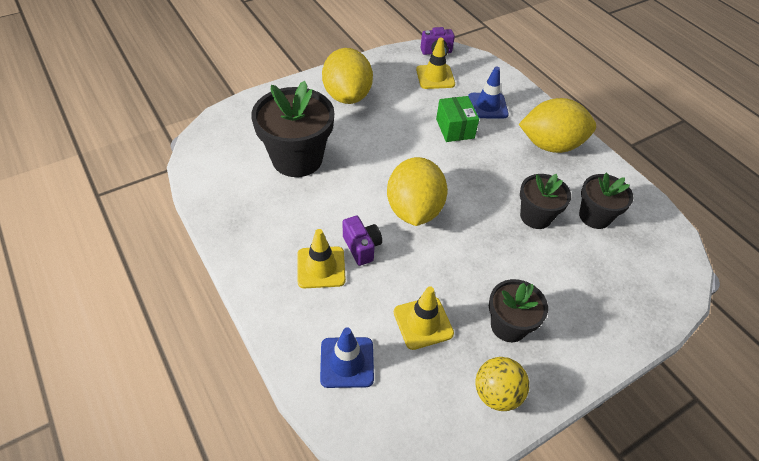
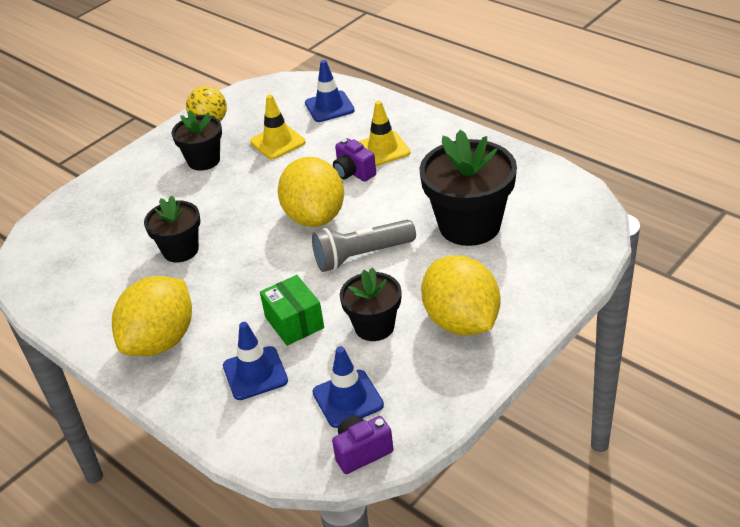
camera: 170 degrees right, 10 degrees down
yellow traffic cone [416,38,455,89] -> blue traffic cone [312,346,384,428]
yellow lemon [519,98,596,153] -> yellow lemon turned 45 degrees counterclockwise [112,276,192,356]
black flower pot [579,173,633,229] -> black flower pot moved to [340,267,402,341]
none -> grey flashlight [312,220,416,272]

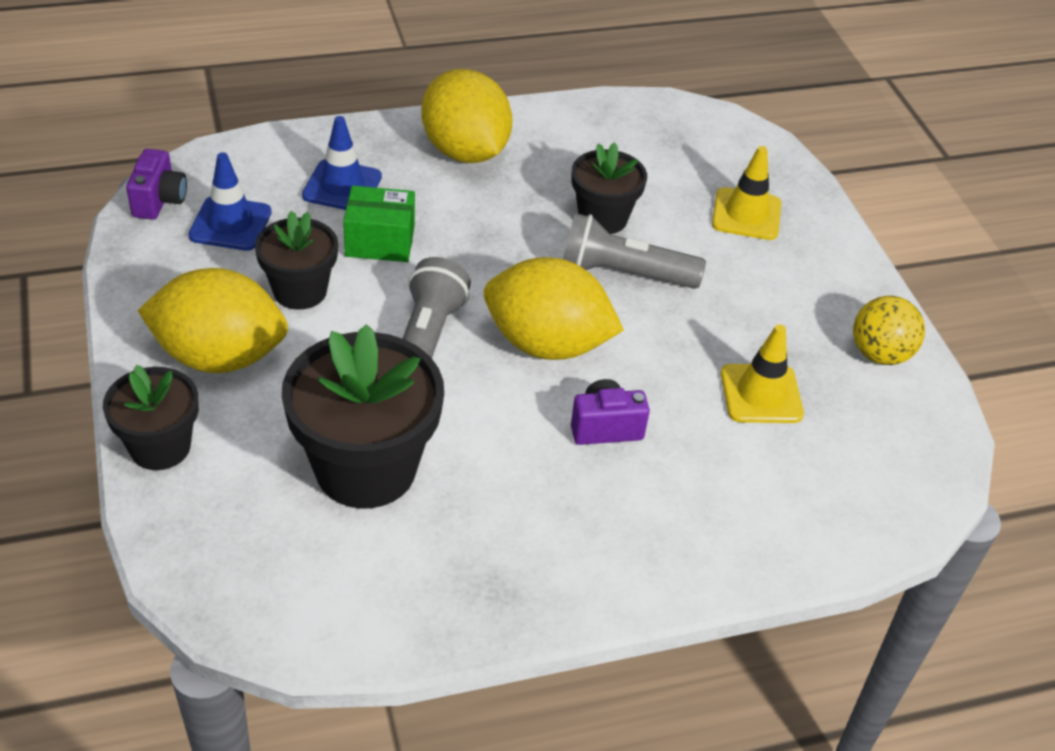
camera: 115 degrees right, 5 degrees up
black flower pot [172,110,222,171] -> black flower pot moved to [103,365,199,470]
blue traffic cone [305,60,355,122] -> none
yellow traffic cone [358,101,411,166] -> yellow traffic cone moved to [712,146,781,240]
none -> grey flashlight [563,213,706,289]

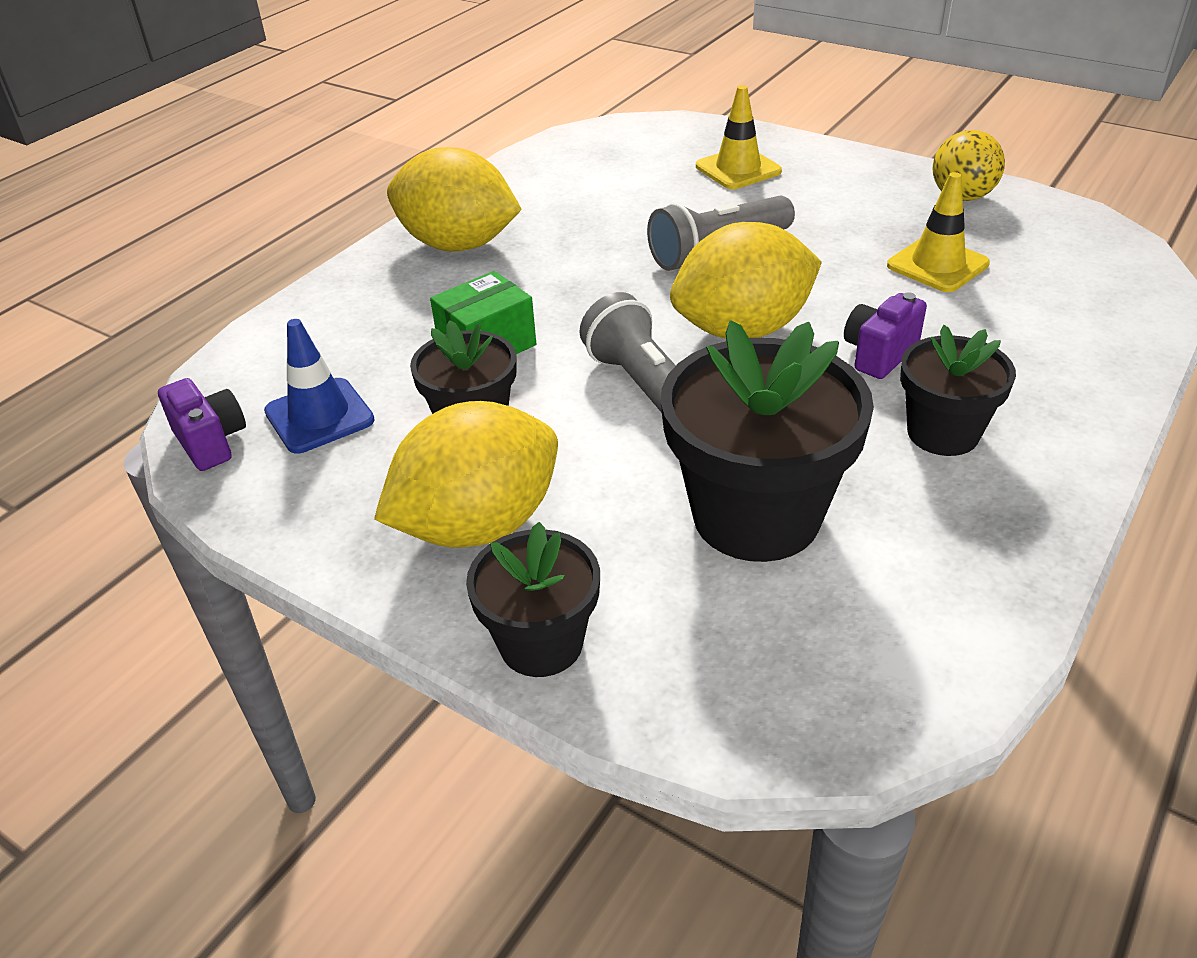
camera: 35 degrees left, 5 degrees down
blue traffic cone [302,116,382,210] -> none
black flower pot [572,142,647,234] -> black flower pot moved to [900,325,1016,456]

